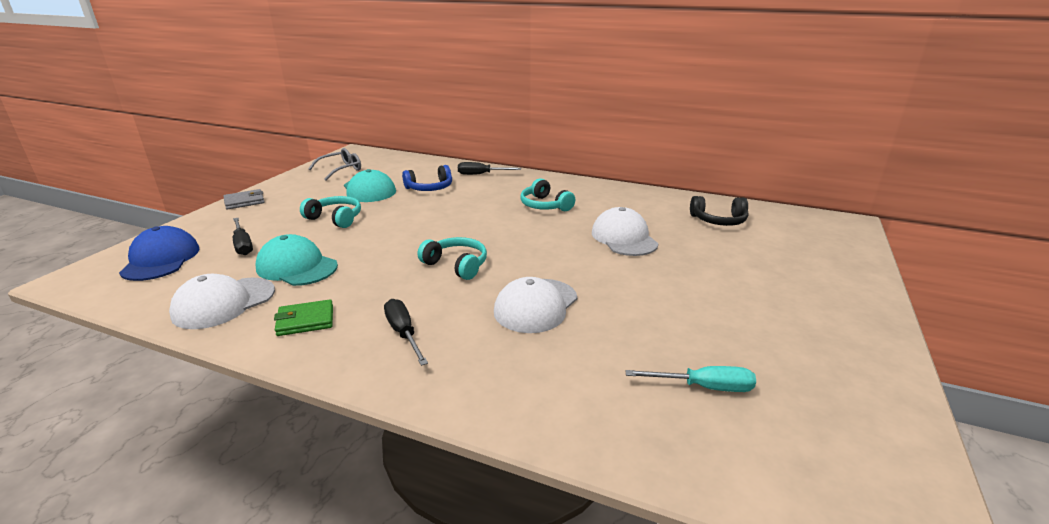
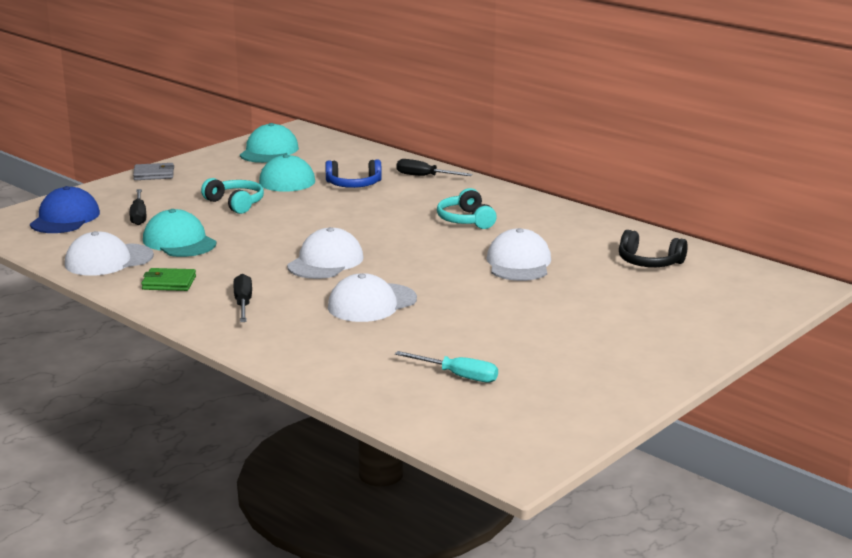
camera: 20 degrees right, 5 degrees down
grey glasses [308,148,361,180] -> turquoise cap [240,123,299,163]
turquoise headphones [418,237,487,280] -> white cap [287,227,364,279]

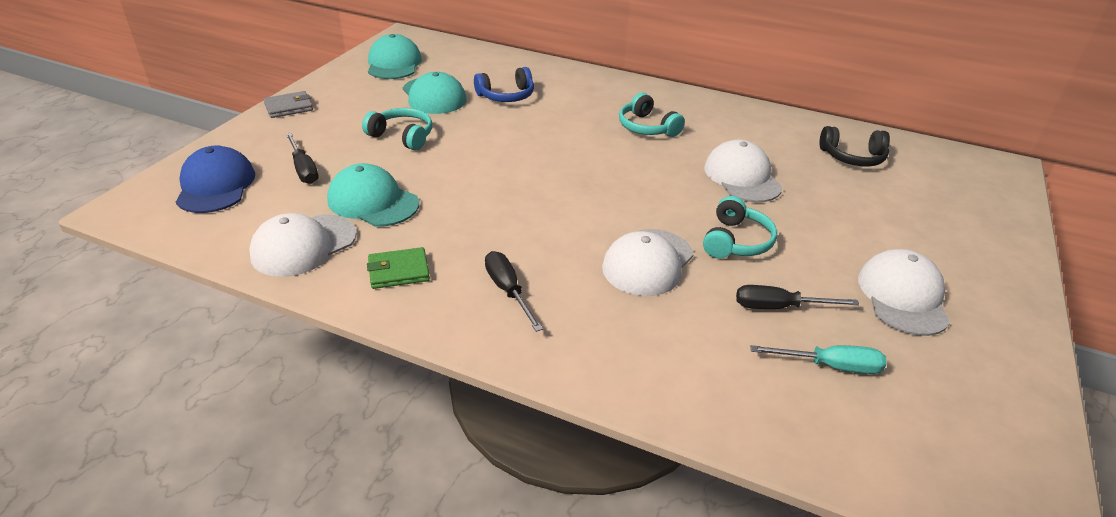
camera: 20 degrees left, 15 degrees up
white cap [287,227,364,279] -> white cap moved to [858,249,950,336]
black screwdriver [396,159,472,176] -> black screwdriver moved to [736,285,859,309]
none -> turquoise headphones [703,196,777,259]

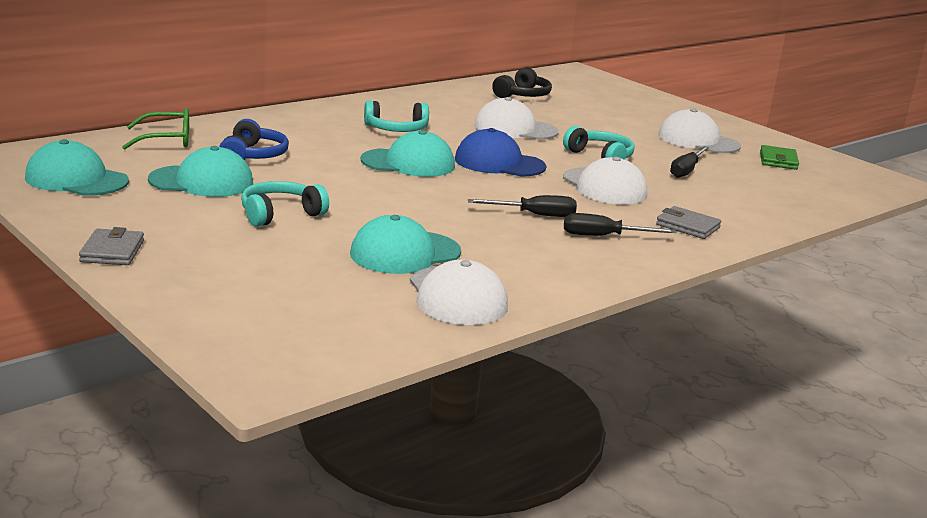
camera: 65 degrees left, 15 degrees down
blue cap [176,146,255,213] -> blue cap moved to [455,128,546,177]
black screwdriver [286,133,319,184] -> black screwdriver moved to [468,195,577,217]
green wallet [367,247,430,289] -> green wallet moved to [760,145,799,170]
turquoise screwdriver [750,345,887,374] -> none
none -> green glasses [122,108,189,150]
none -> turquoise cap [360,130,455,177]
none -> grey wallet [656,206,721,239]

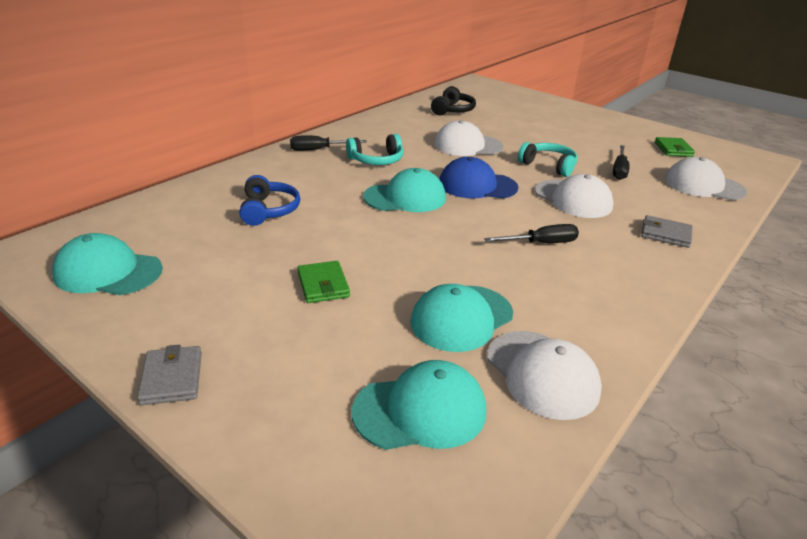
camera: 10 degrees left, 10 degrees up
green glasses [122,108,189,150] -> none
turquoise cap [148,146,253,197] -> turquoise cap moved to [352,360,486,450]
turquoise headphones [241,181,329,227] -> green wallet [298,261,350,303]
black screwdriver [564,213,676,236] -> black screwdriver moved to [290,135,367,151]
white cap [658,108,741,153] -> white cap moved to [665,157,747,200]

